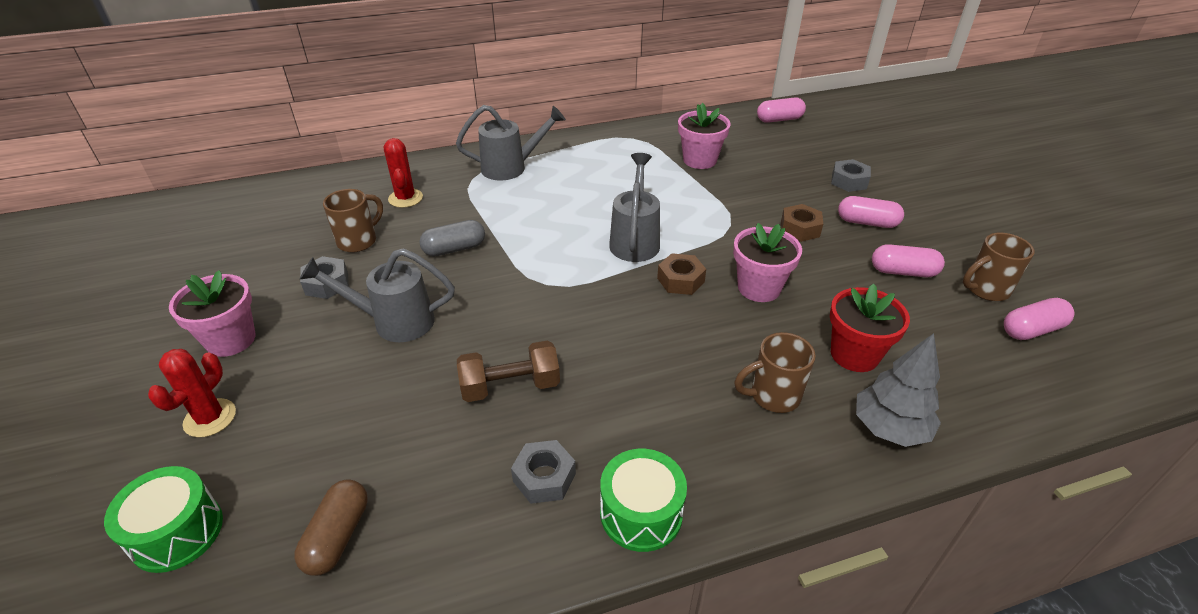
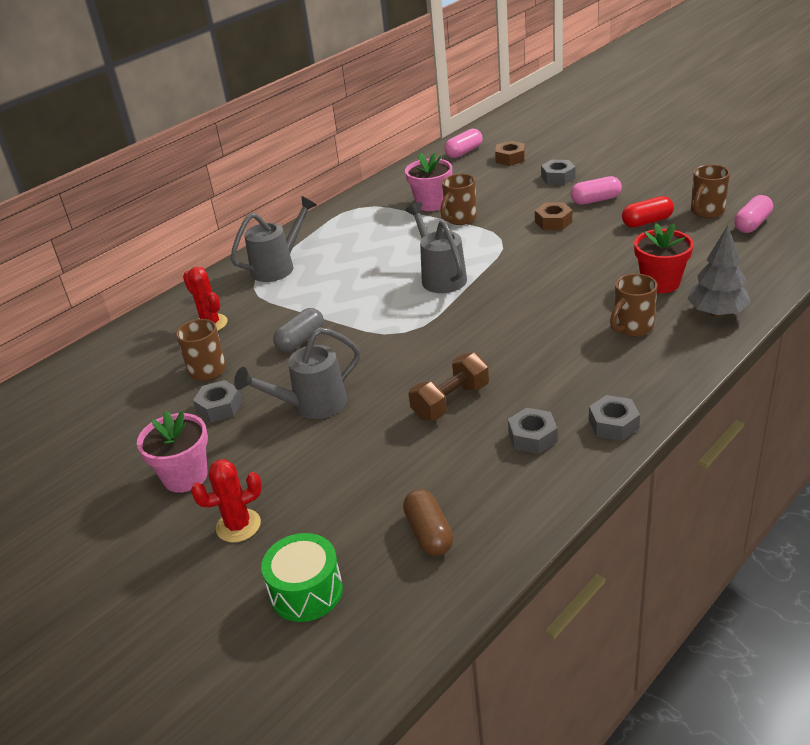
camera: 25 degrees left, 5 degrees down
red cactus [148,349,236,437] -> red cactus turned 75 degrees clockwise [191,459,262,543]
green drum [600,449,687,552] -> grey nut [589,395,640,441]
brown nut [657,253,706,295] -> brown nut moved to [495,141,525,166]
pink flower pot [733,223,802,302] -> none
pink capsule [872,244,945,277] -> red capsule [622,196,674,228]
none -> brown mug [441,174,477,225]

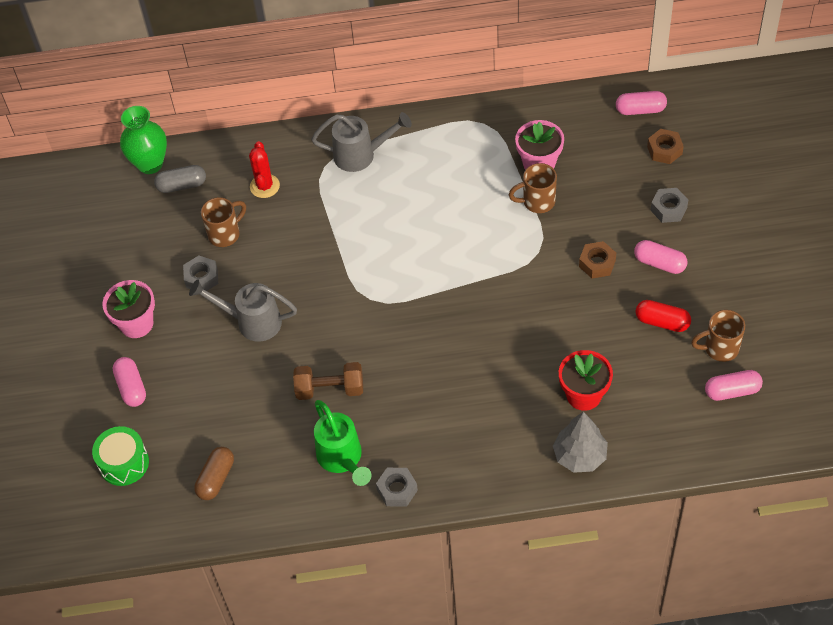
camera: 40 degrees right, 20 degrees up
red cactus [191,459,262,543] -> pink capsule [113,357,146,407]
grey capsule [273,308,324,352] -> grey capsule moved to [154,165,206,193]
grey watering can [405,202,467,293] -> none
grey nut [508,408,557,454] -> green watering can [314,400,371,486]
brown mug [610,273,658,337] -> none
none -> green vase [120,106,167,174]

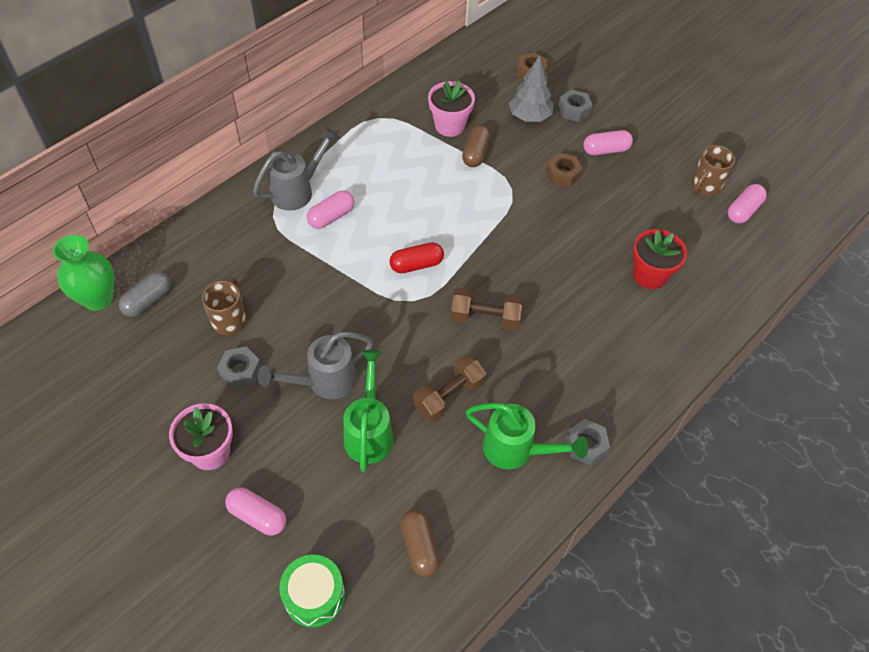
camera: 45 degrees left, 0 degrees up
red cactus [249,141,280,198] -> none
brown mug [509,163,557,213] -> brown capsule [462,125,490,167]
grey tree [553,412,608,473] -> grey tree moved to [509,56,554,122]
pink capsule [616,91,667,115] -> pink capsule moved to [307,191,355,229]
red capsule [636,300,691,332] -> red capsule moved to [389,242,444,274]
none -> green watering can [343,350,393,472]
none -> brown dumbbell [450,288,523,330]

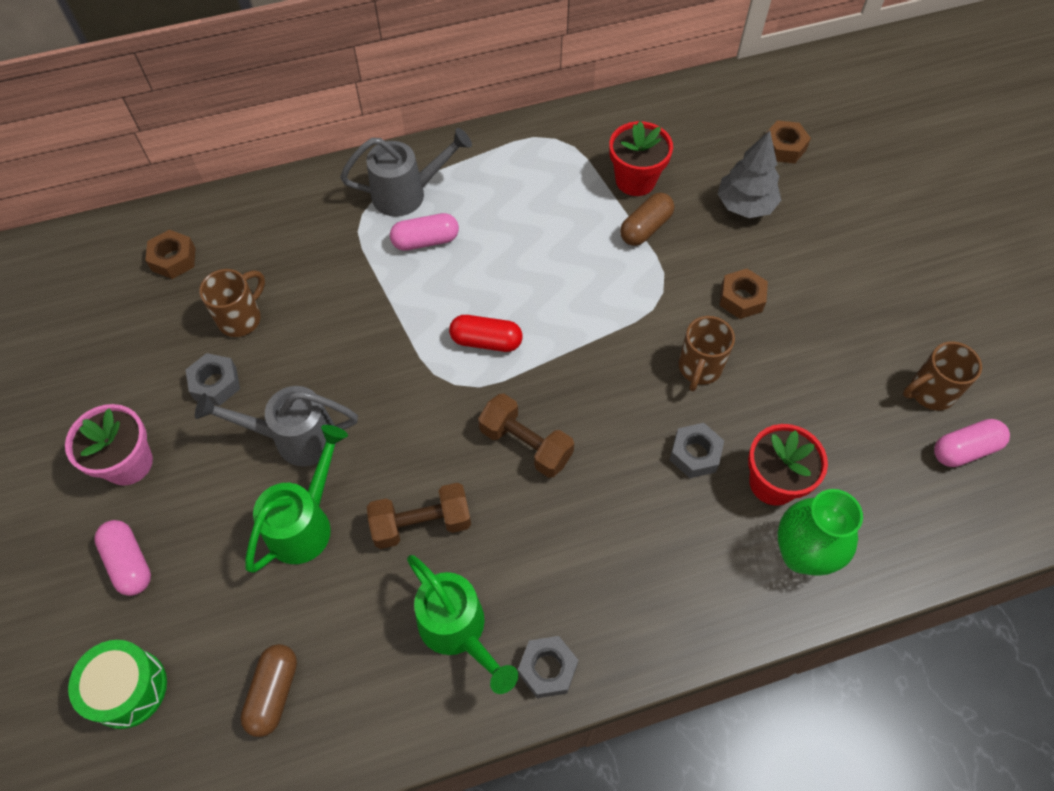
camera: 30 degrees right, 5 degrees up
green vase [53,235,114,311] -> green vase moved to [778,489,863,575]
grey capsule [119,272,171,317] -> brown nut [145,230,196,279]
pink flower pot [428,81,475,137] -> red flower pot [609,121,673,196]
grey nut [558,90,593,122] -> grey nut moved to [670,423,724,478]
pink capsule [583,130,633,155] -> none
none -> brown mug [679,316,735,391]

